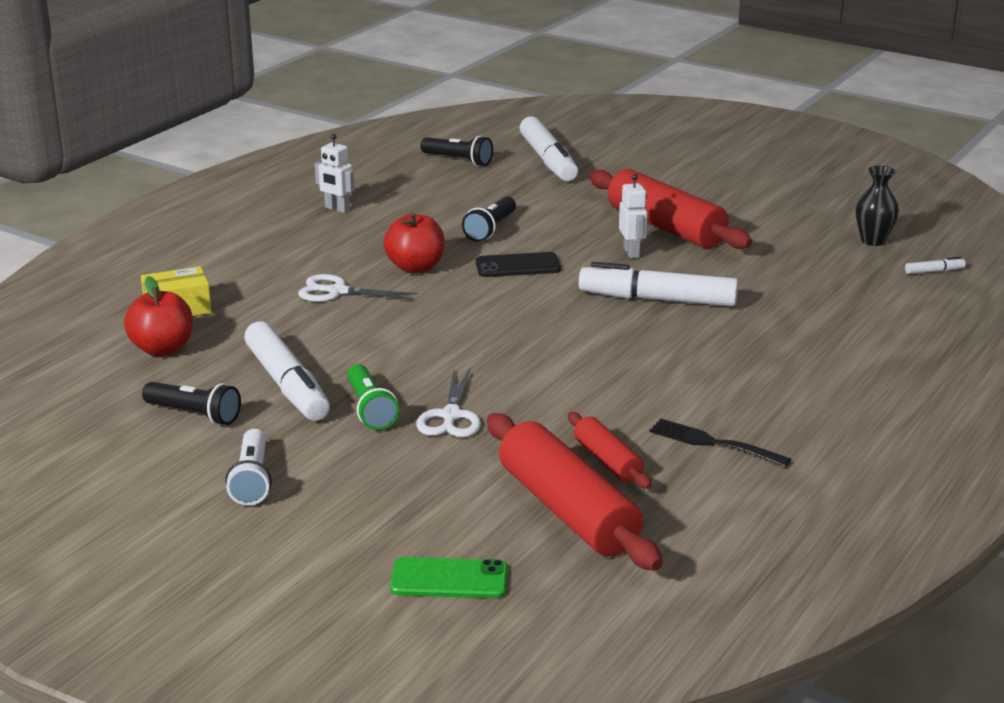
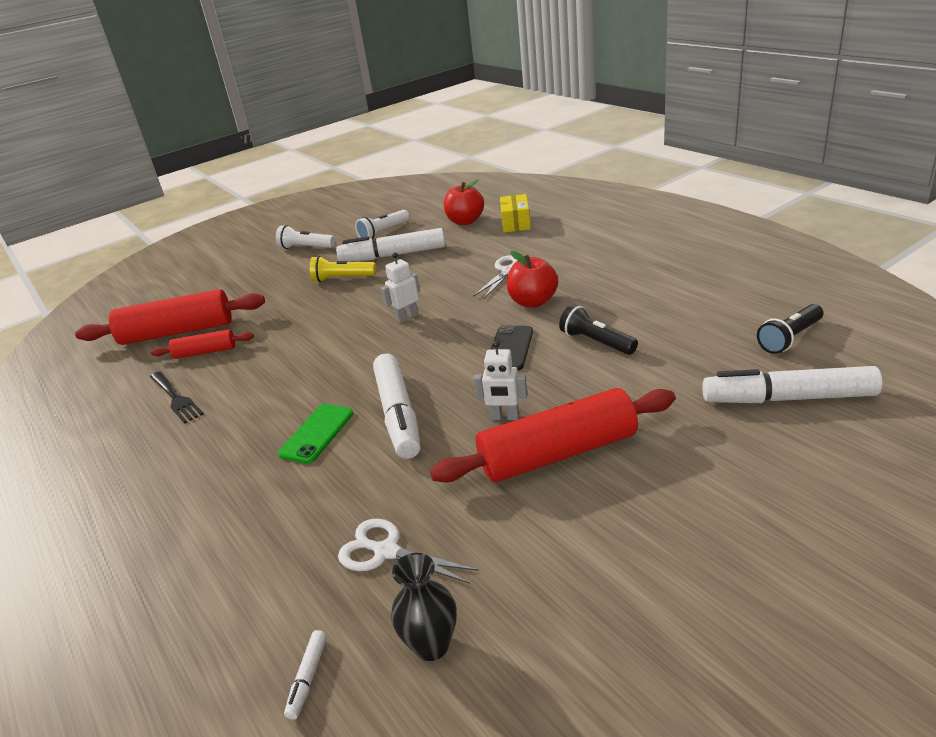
camera: 115 degrees right, 5 degrees up
black flashlight [142,382,241,425] -> white flashlight [355,210,409,239]
white robot [315,134,355,213] -> white robot moved to [381,253,420,323]
green flashlight [347,364,399,430] -> yellow flashlight [310,256,376,282]
green phone [390,557,508,598] -> green phone moved to [278,404,353,464]
white scissors [416,368,481,437] -> white scissors moved to [338,519,479,584]
white marker [579,262,738,306] -> white marker turned 135 degrees clockwise [373,353,421,459]
black fork [650,419,791,468] -> black fork turned 90 degrees clockwise [150,371,204,424]

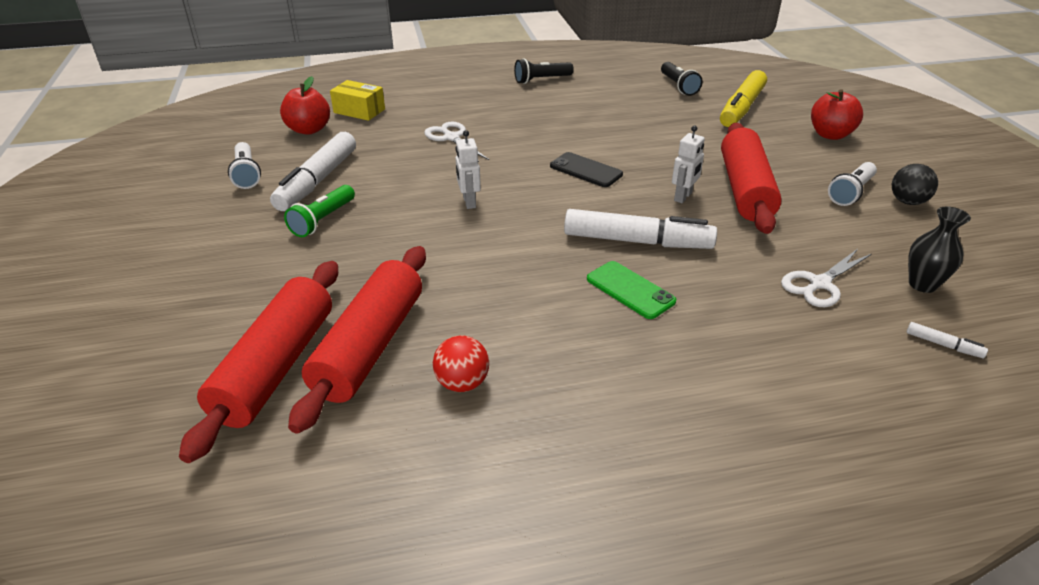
camera: 70 degrees left, 5 degrees up
red rolling pin [150,329,254,359] -> red rolling pin [288,246,426,434], size x1.91
black fork [150,371,204,424] -> red ball [433,335,489,392]
white flashlight [276,225,335,249] -> white flashlight moved to [828,162,877,206]
yellow flashlight [310,256,376,282] -> green flashlight [284,185,355,237]
red apple [507,251,558,308] -> red apple moved to [811,89,863,140]
black flashlight [559,304,638,355] -> black flashlight moved to [514,58,574,84]
white marker [702,366,883,403] -> yellow marker [720,70,767,127]
none -> black ball [892,164,938,205]

